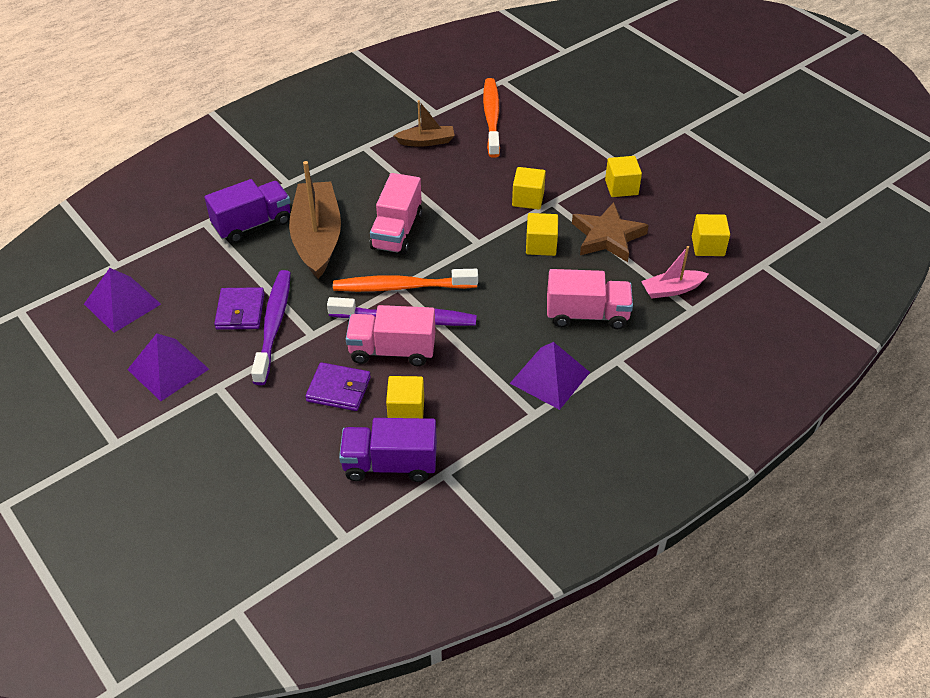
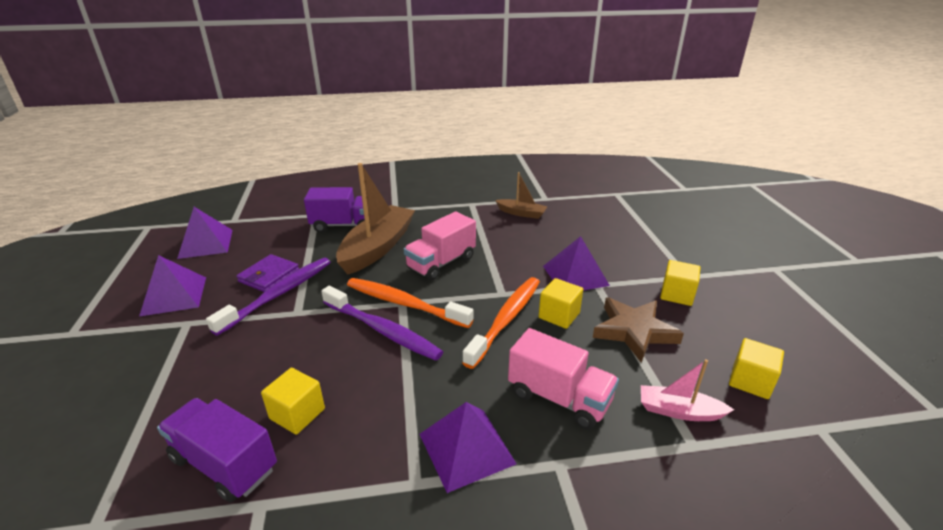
camera: 30 degrees right, 15 degrees down
purple wallet [305,362,371,411] -> none
pink truck [346,305,435,366] -> none
orange toothbrush [483,78,500,158] -> orange toothbrush moved to [462,277,540,369]
yellow cube [512,167,546,210] -> purple pyramid [543,236,610,291]

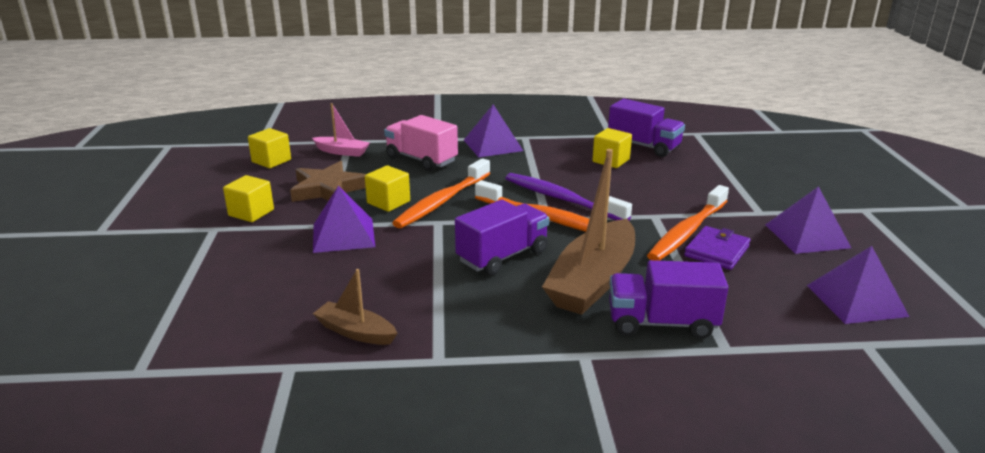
camera: 175 degrees left, 5 degrees down
purple toothbrush [206,258,330,336] -> orange toothbrush [647,185,729,261]
pink truck [404,211,476,280] -> purple truck [455,200,549,276]

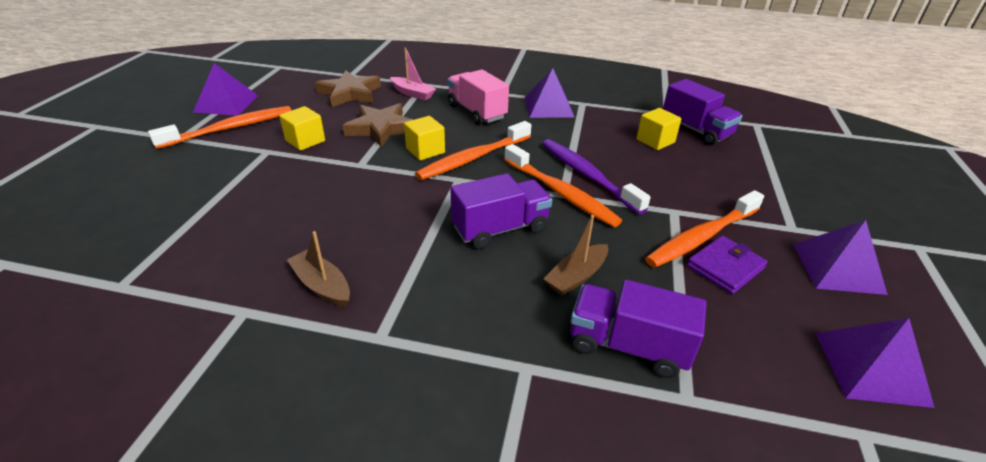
camera: 15 degrees right, 10 degrees up
yellow cube [248,128,291,168] -> brown star [315,71,381,107]
purple pyramid [313,185,375,253] -> purple pyramid moved to [193,63,258,116]
brown boat [542,149,635,315] -> brown boat [543,215,608,296], size x0.51
none -> orange toothbrush [148,106,291,149]

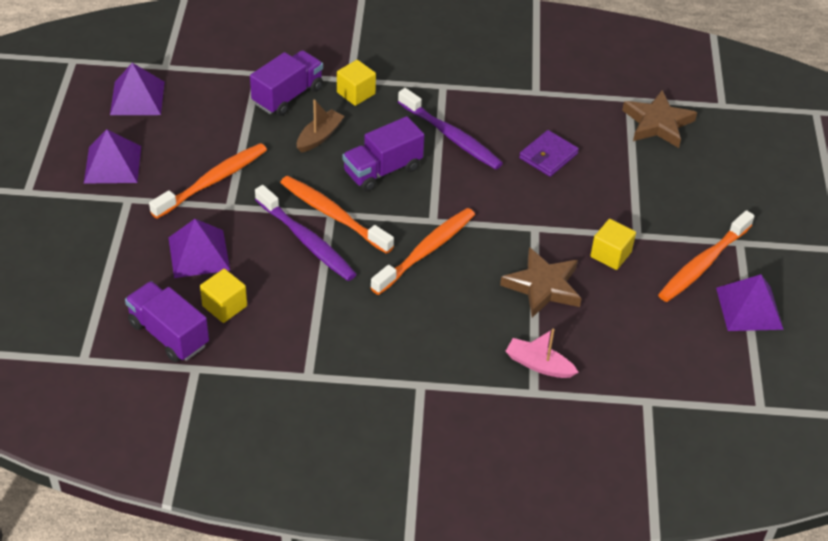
camera: 170 degrees right, 10 degrees up
brown boat [287,231,350,307] -> none
brown star [315,71,381,107] -> brown star moved to [622,90,697,148]
yellow cube [404,116,445,161] -> yellow cube moved to [337,60,376,106]
pink truck [447,69,509,125] -> none
purple pyramid [525,68,575,118] -> purple pyramid moved to [168,219,230,278]
purple truck [570,280,707,378] -> purple truck turned 60 degrees counterclockwise [250,50,323,116]
purple wallet [687,236,768,294] -> purple wallet moved to [519,130,579,177]
none -> purple toothbrush [398,88,503,170]

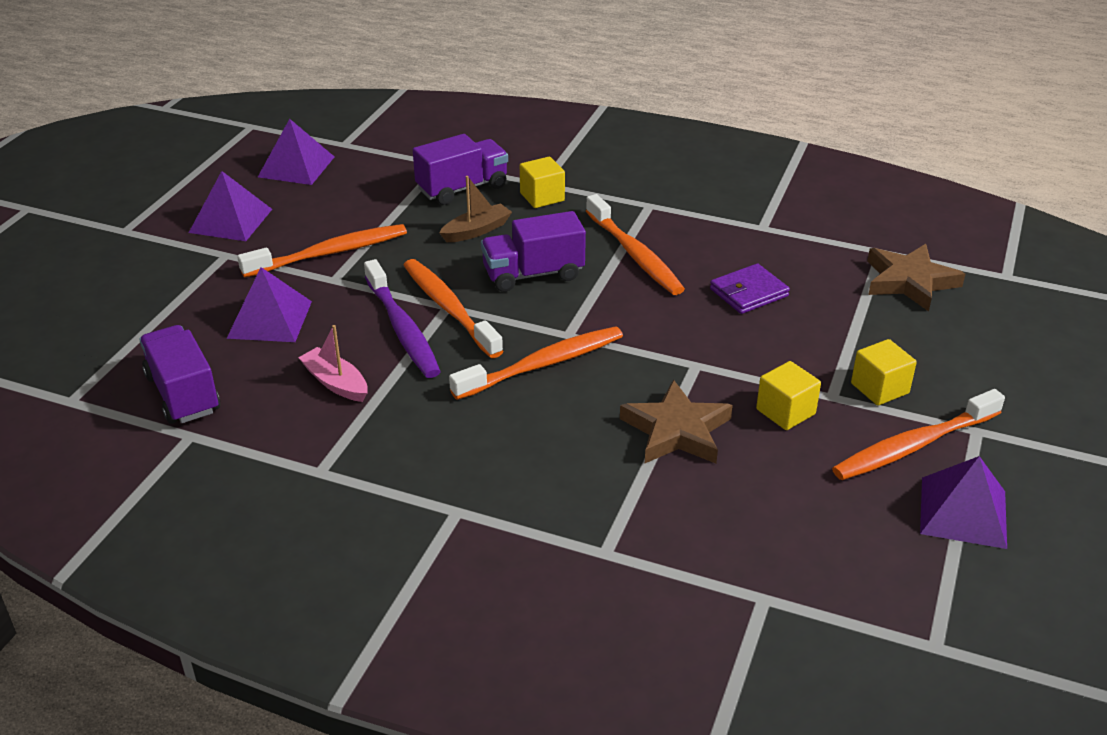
camera: 20 degrees right, 10 degrees down
yellow cube [200,269,247,323] -> yellow cube moved to [851,339,917,406]
purple toothbrush [398,88,503,170] -> orange toothbrush [586,194,685,295]
pink boat [505,329,579,378] -> pink boat moved to [298,325,368,402]

